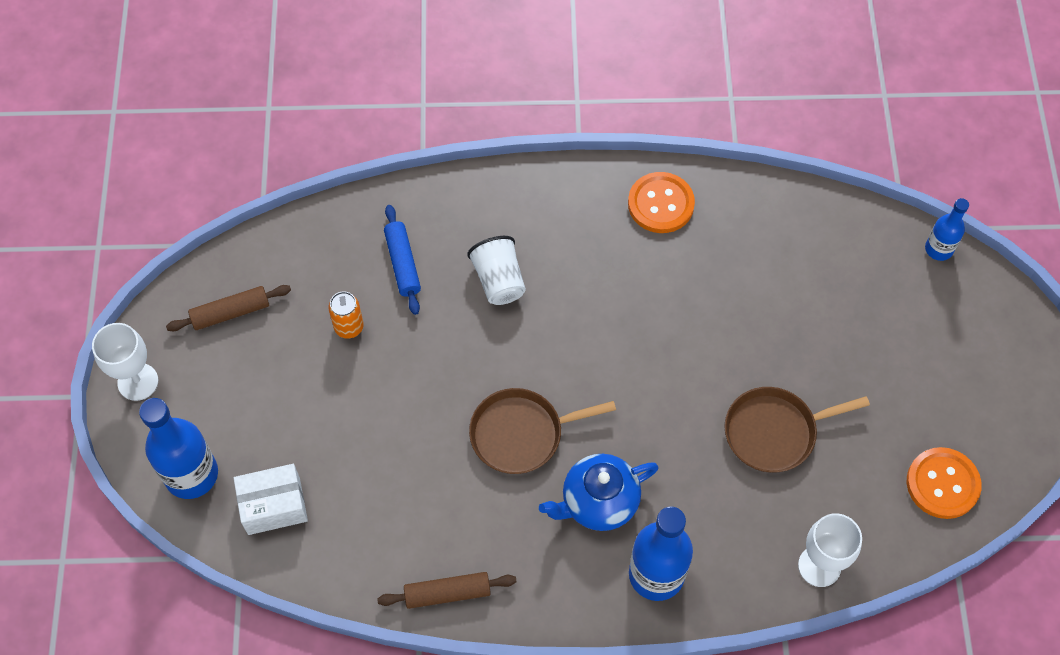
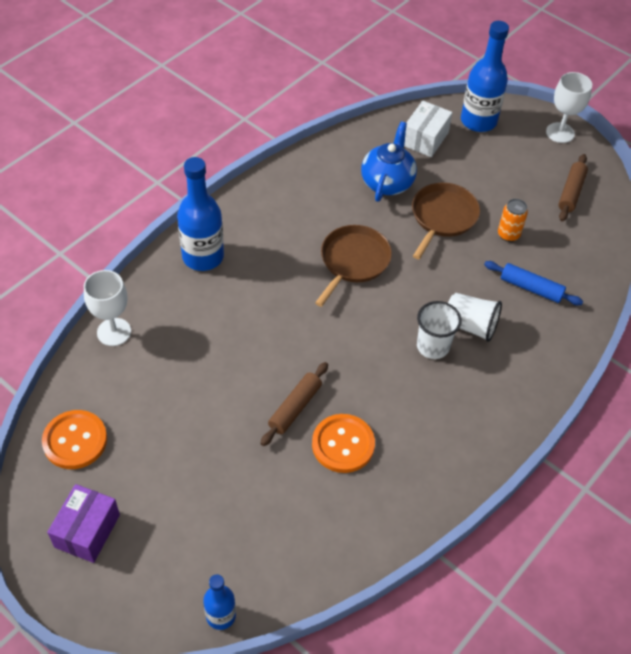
camera: 130 degrees right, 10 degrees down
brown rolling pin [377,572,517,609] -> brown rolling pin moved to [260,362,328,446]
blue teapot [539,454,659,531] -> blue teapot moved to [361,122,417,202]
orange button [628,172,695,233] -> orange button moved to [312,414,375,473]
brown pan [724,387,870,473] -> brown pan moved to [412,183,480,259]
none -> purple box [47,484,120,563]
none -> white cup [417,301,462,359]

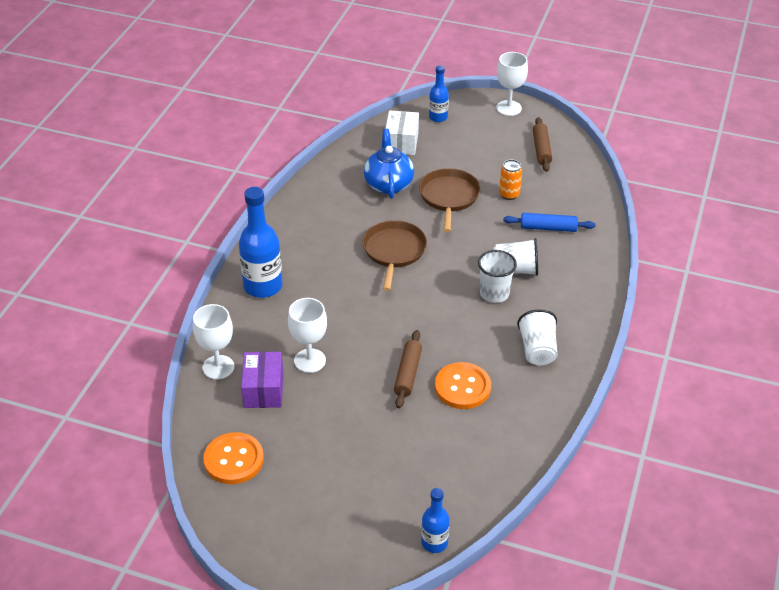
camera: 20 degrees left, 10 degrees down
purple box [47,484,120,563] -> purple box moved to [241,352,283,408]
blue bottle [461,21,509,132] -> blue bottle [429,65,449,122], size x0.57
none -> white goblet [288,298,327,373]
none -> white cup [517,309,558,365]

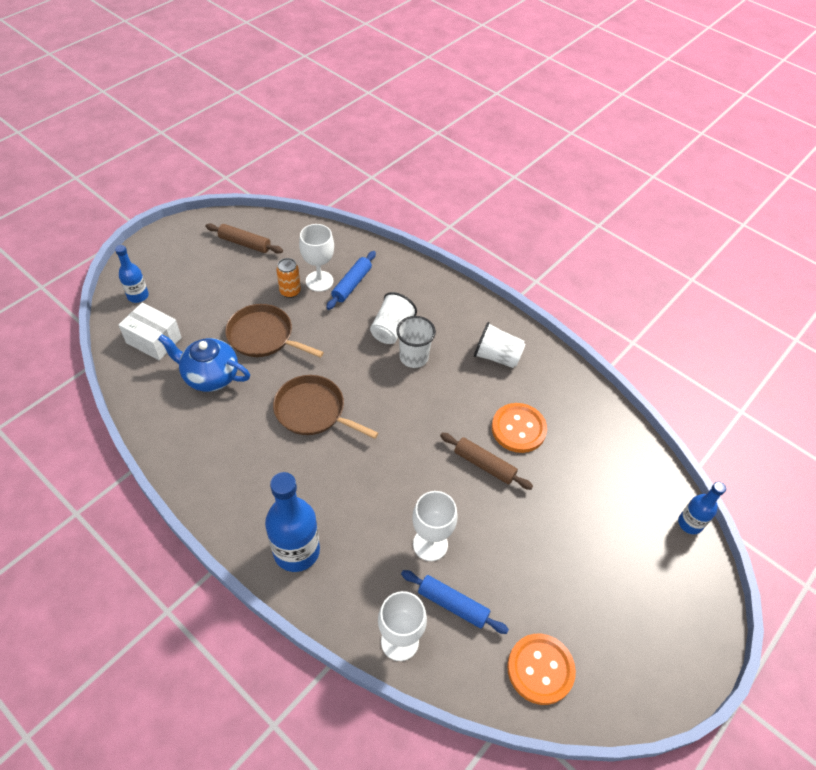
camera: 70 degrees left, 10 degrees up
purple box [241,352,283,408] -> blue rolling pin [401,570,509,634]
white goblet [496,52,528,116] -> white goblet moved to [299,224,334,292]

